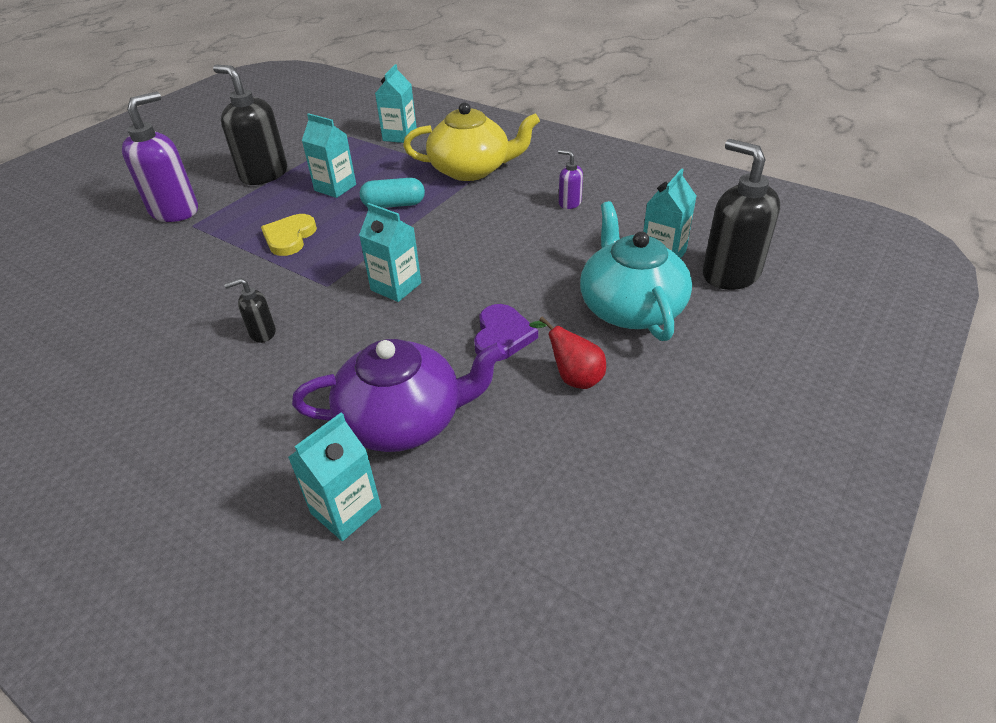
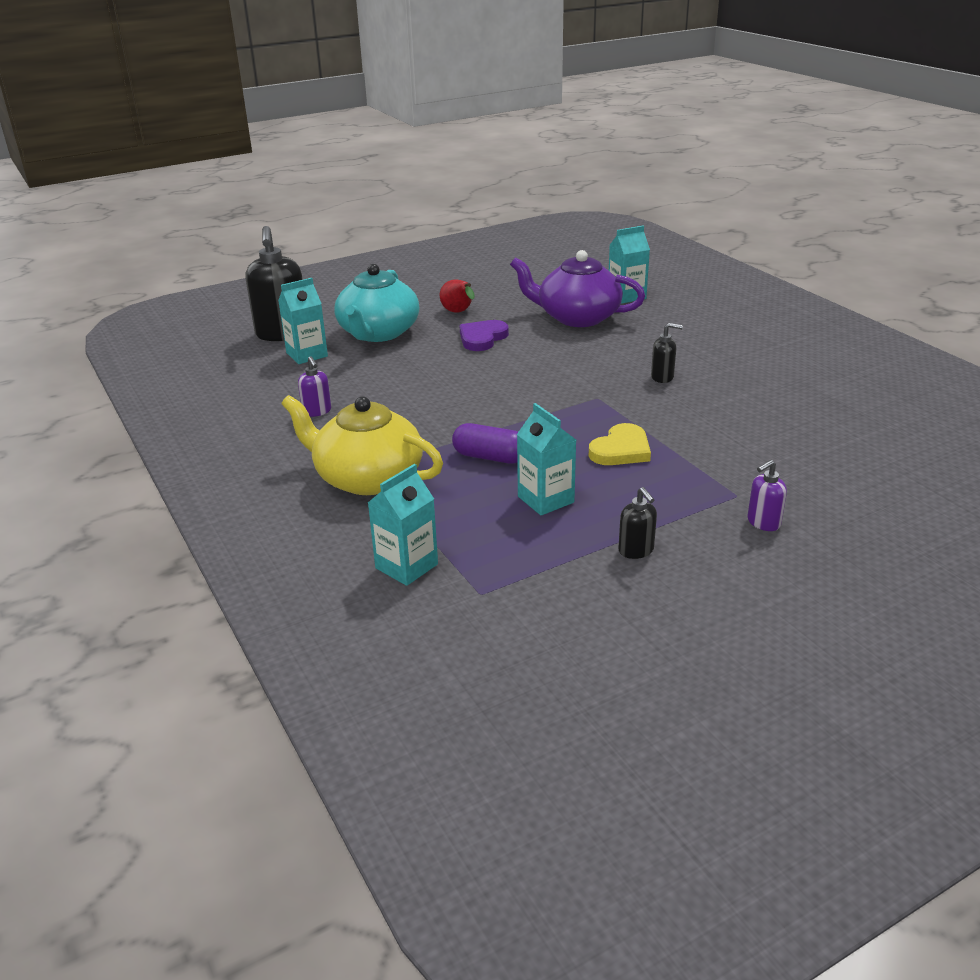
camera: 155 degrees left, 10 degrees down
purple soap dispenser [122,91,198,222] -> purple soap dispenser [747,460,787,531], size x0.48
black soap dispenser [213,65,287,185] -> black soap dispenser [618,487,657,559], size x0.48
turquoise carton [359,203,421,302] -> none
turquoise capsule [360,178,425,208] -> purple capsule [452,423,518,464]

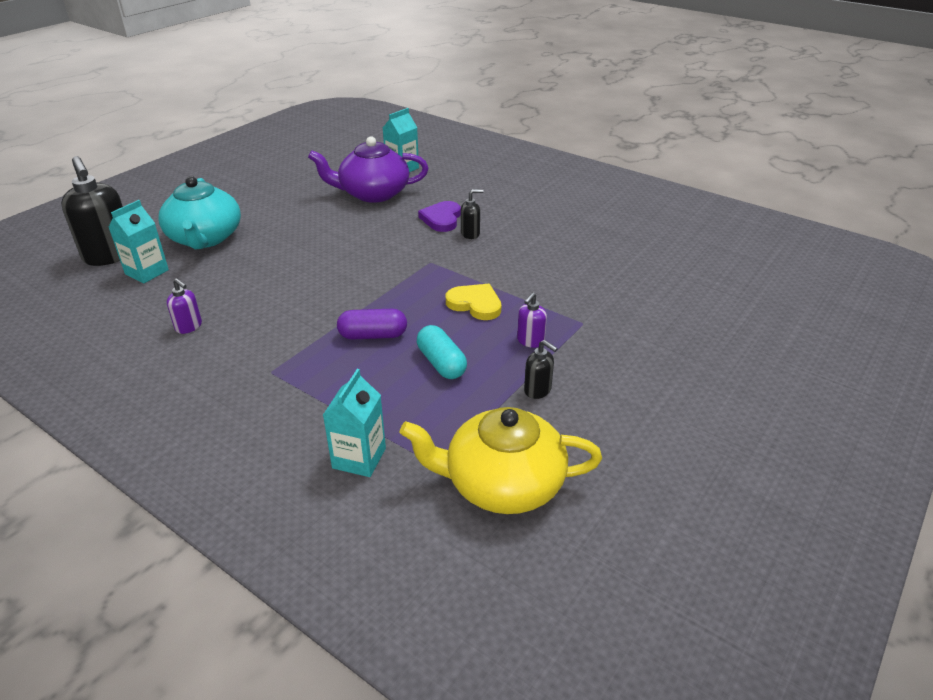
camera: 25 degrees left, 5 degrees up
yellow teapot [282,395,443,495] -> yellow teapot moved to [399,407,602,514]
red pear [440,279,474,312] -> none
purple heart [459,320,509,351] -> purple heart moved to [418,201,461,232]
turquoise carton [517,403,576,515] -> turquoise capsule [417,325,467,379]
yellow heart [589,423,651,465] -> yellow heart turned 75 degrees counterclockwise [446,284,501,320]
purple soap dispenser [747,460,787,531] -> purple soap dispenser moved to [517,292,547,348]

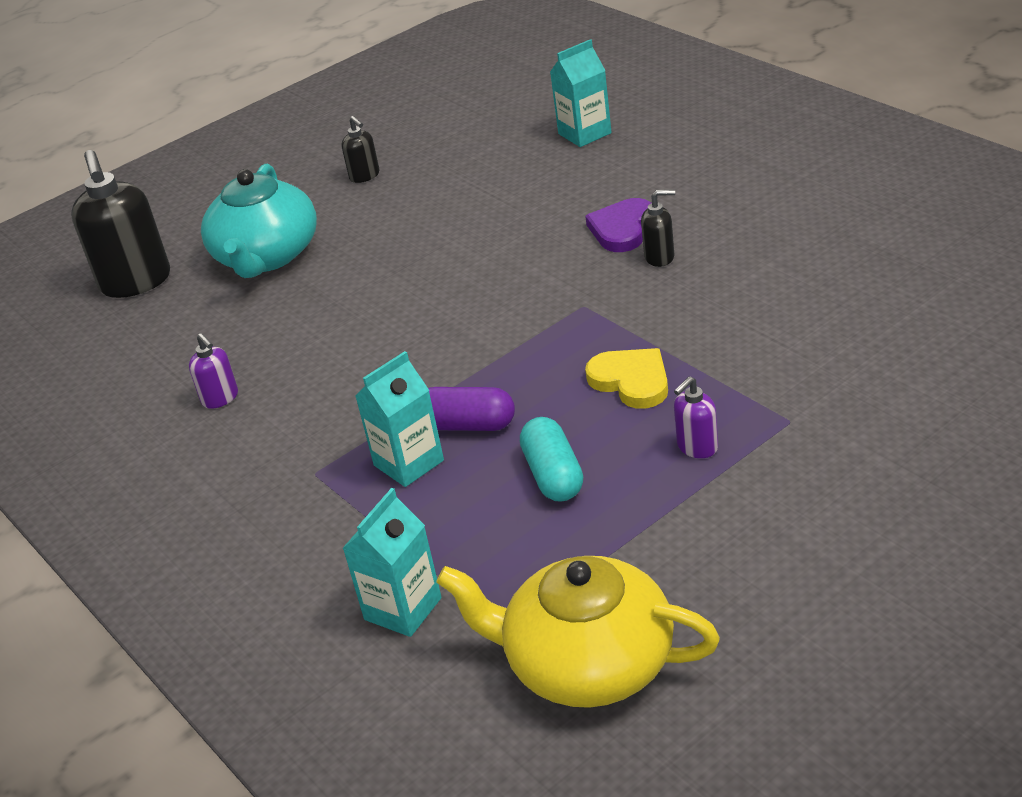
camera: 20 degrees right, 0 degrees up
turquoise carton [108,200,169,283] -> turquoise carton moved to [355,351,444,487]
purple teapot [308,136,428,203] -> none
black soap dispenser [524,340,558,399] -> black soap dispenser moved to [341,116,380,183]

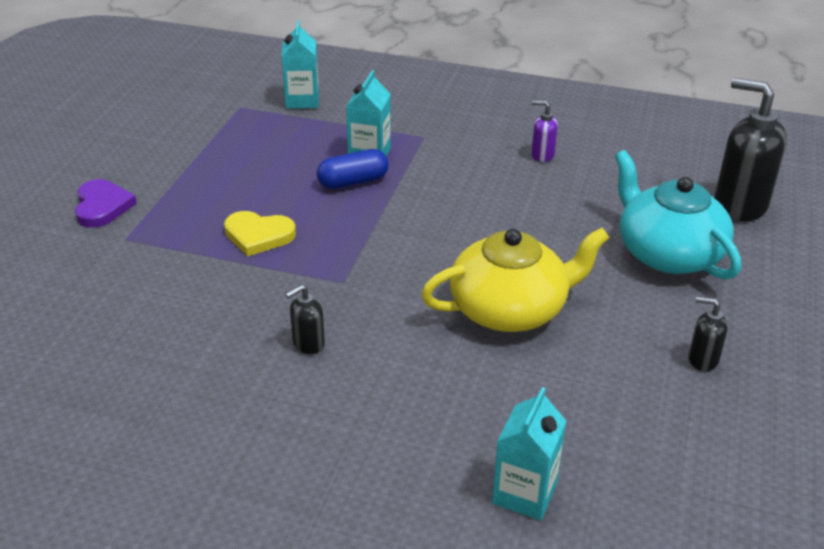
camera: 140 degrees right, 0 degrees up
purple capsule [428,387,515,431] -> blue capsule [317,149,389,189]
yellow teapot [436,556,720,708] -> yellow teapot moved to [421,228,610,332]
turquoise capsule [520,417,583,502] -> none
purple heart [585,198,651,252] -> purple heart moved to [75,179,137,228]
purple soap dispenser [674,376,718,458] -> none

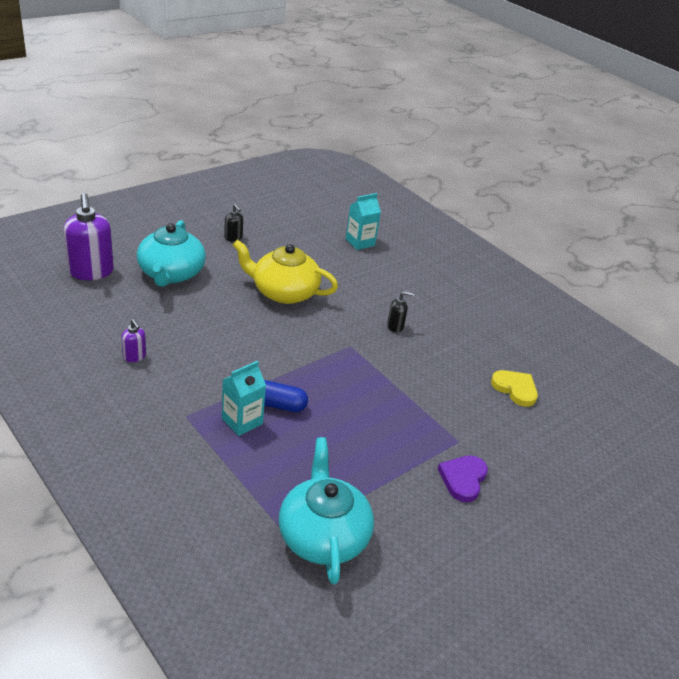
camera: 150 degrees left, 0 degrees up
yellow heart [224,211,296,256] -> yellow heart moved to [491,370,538,407]
turquoise carton [282,21,319,109] -> none
black soap dispenser [714,78,787,222] -> purple soap dispenser [63,193,114,280]
none -> turquoise teapot [279,437,374,584]

